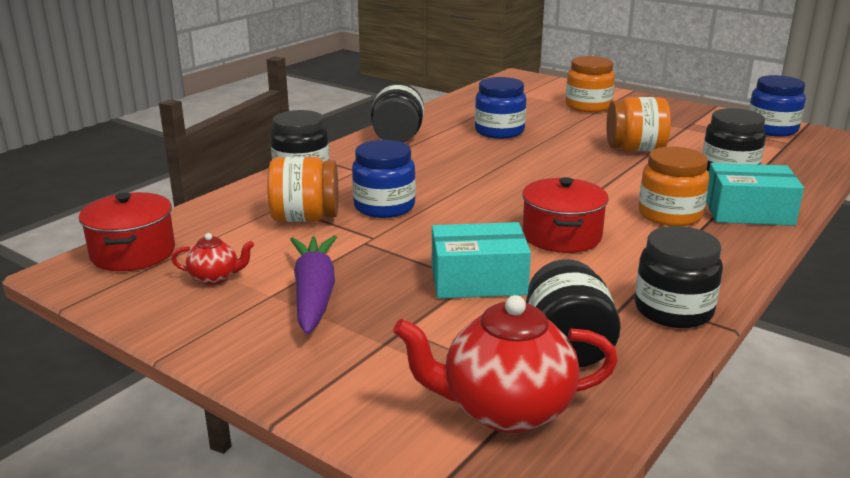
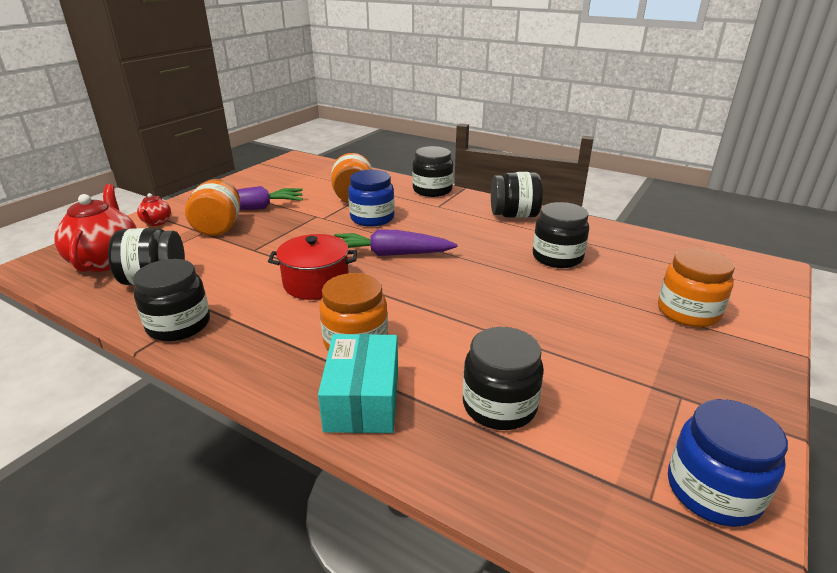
camera: 85 degrees right, 5 degrees up
red pot [79,192,175,271] -> none
red teapot [171,233,254,285] -> red teapot moved to [137,193,171,226]
turquoise box [432,222,531,299] -> none
blue jar [475,77,526,139] -> black jar [533,202,589,268]
orange jar [606,97,671,152] -> orange jar moved to [185,179,240,236]
none -> purple carrot [334,229,457,256]

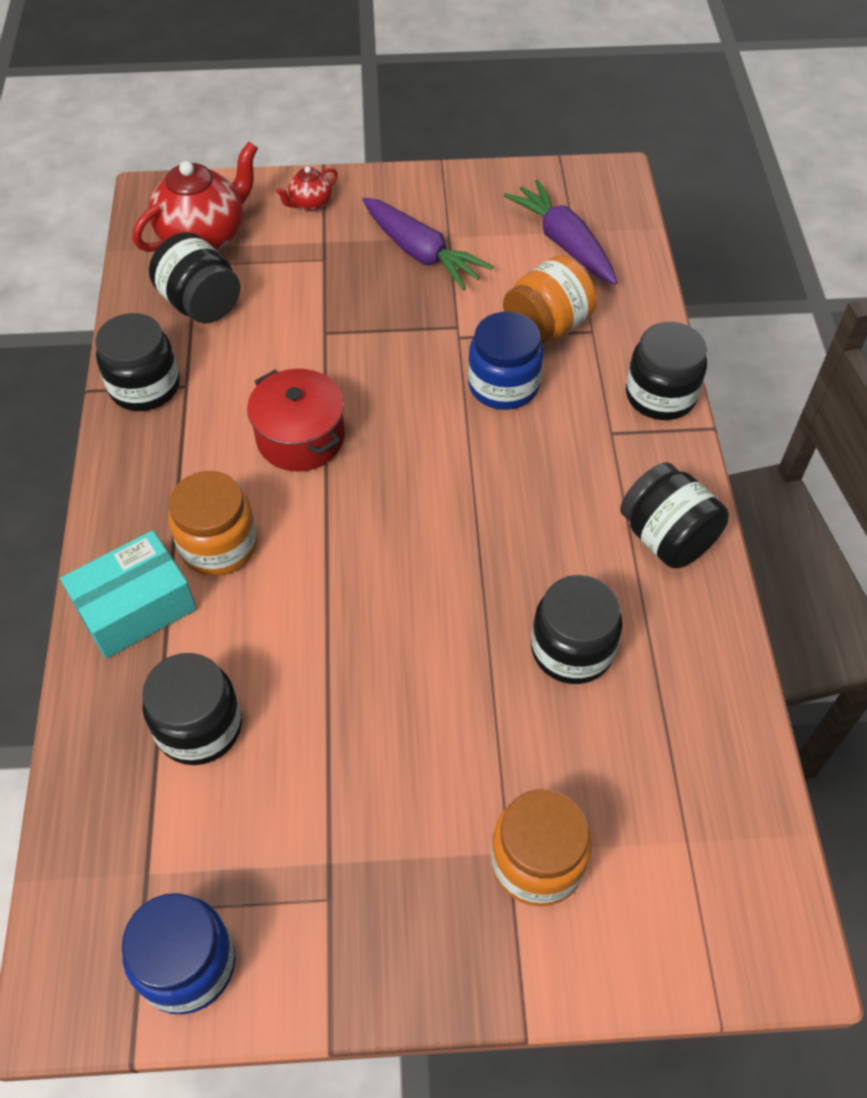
camera: 55 degrees right, 25 degrees up
orange jar [185,179,240,236] -> none
purple carrot [334,229,457,256] -> purple carrot moved to [504,179,618,285]

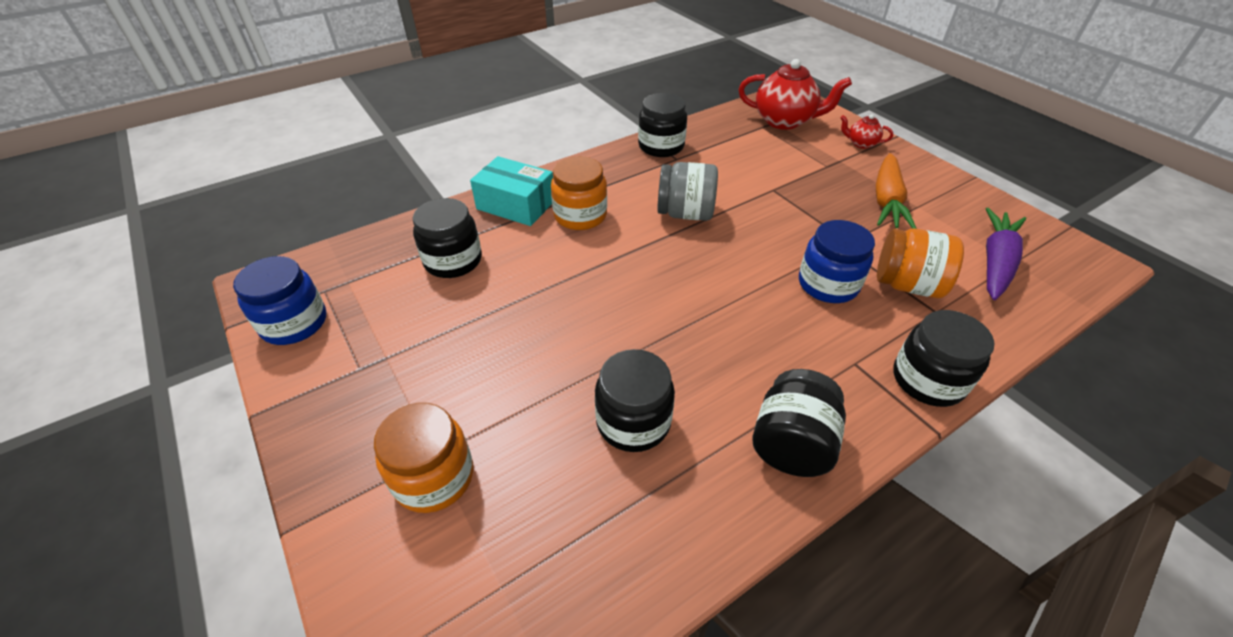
camera: 60 degrees right, 10 degrees down
black jar [149,232,240,323] -> none
red pot [247,369,345,471] -> grey jar [657,162,718,221]
purple carrot [362,197,494,291] -> orange carrot [876,153,917,229]

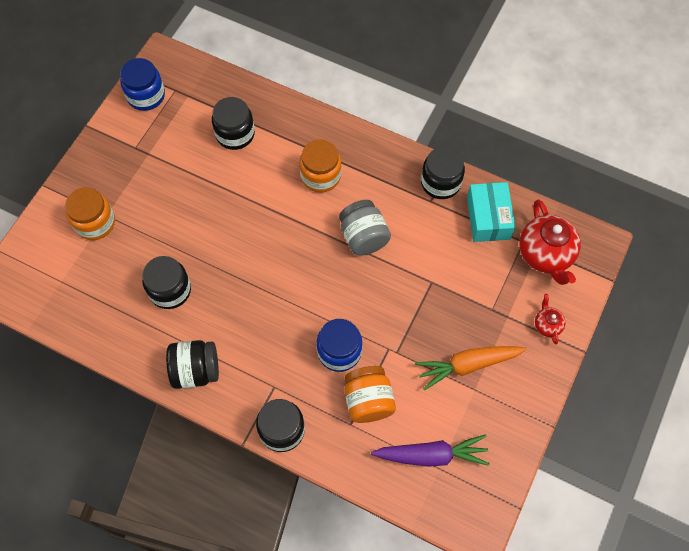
camera: 60 degrees right, 20 degrees up
turquoise box [470,156,553,226] -> turquoise box moved to [467,182,515,242]

